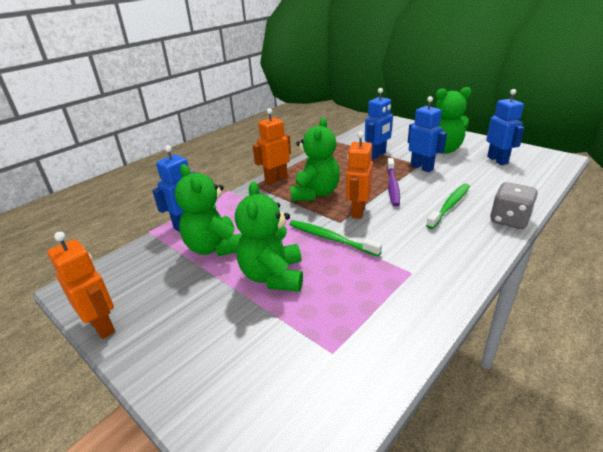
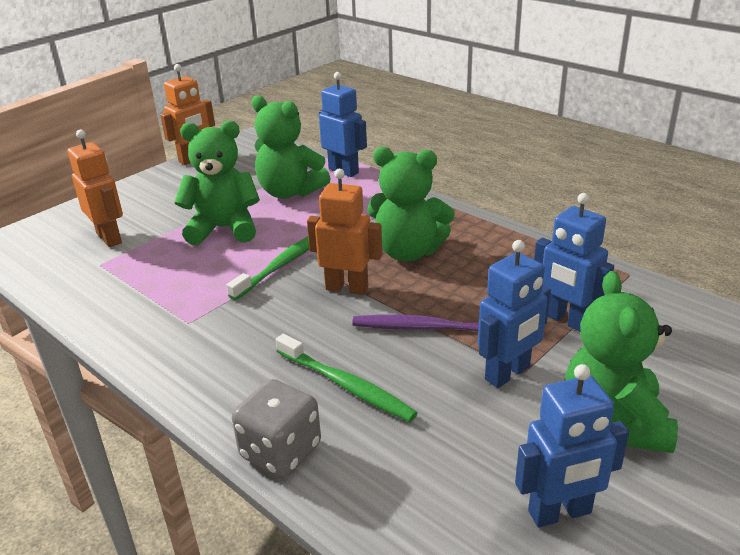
camera: 90 degrees right, 0 degrees up
green teddy bear [175,164,242,256] -> green teddy bear turned 120 degrees counterclockwise [251,95,331,199]
orange robot [253,108,291,184] -> orange robot moved to [68,130,123,247]

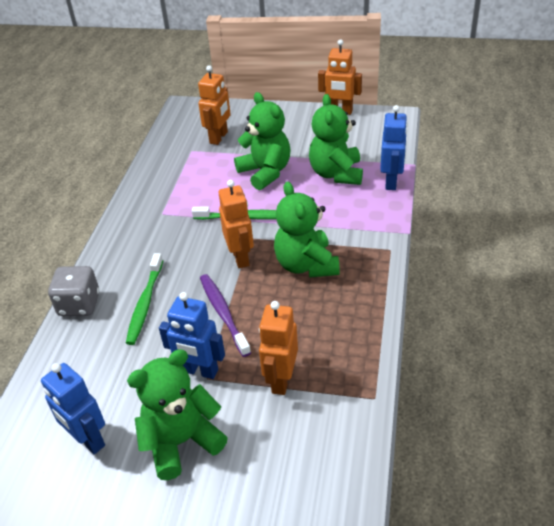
camera: 60 degrees right, 10 degrees up
blue robot [534,193,614,332] -> orange robot [259,301,298,395]

